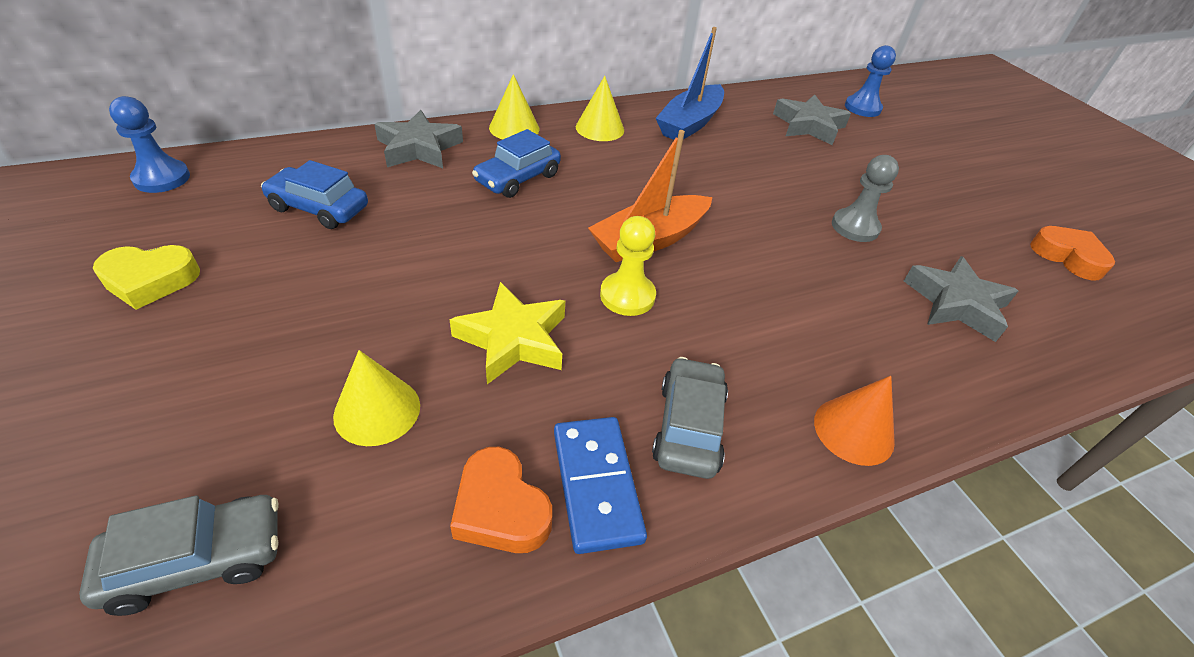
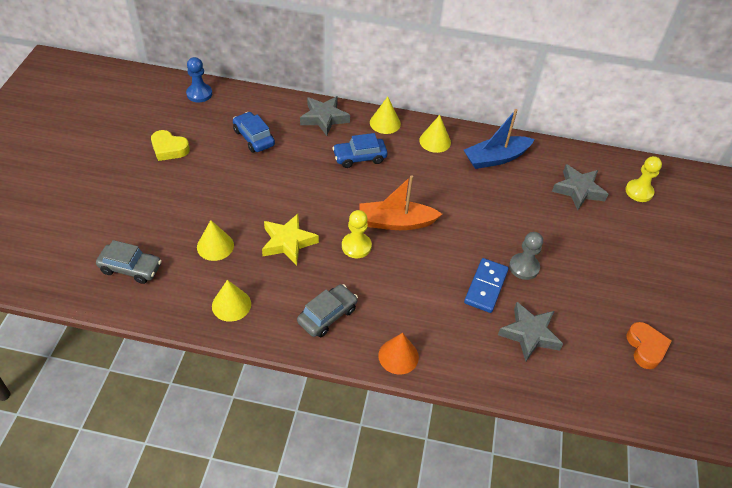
camera: 35 degrees right, 5 degrees up
orange heart [450,447,552,553] -> yellow cone [212,280,251,322]
blue domino [554,417,647,554] -> blue domino moved to [464,258,509,313]
blue pawn [845,45,896,117] -> yellow pawn [625,156,662,202]

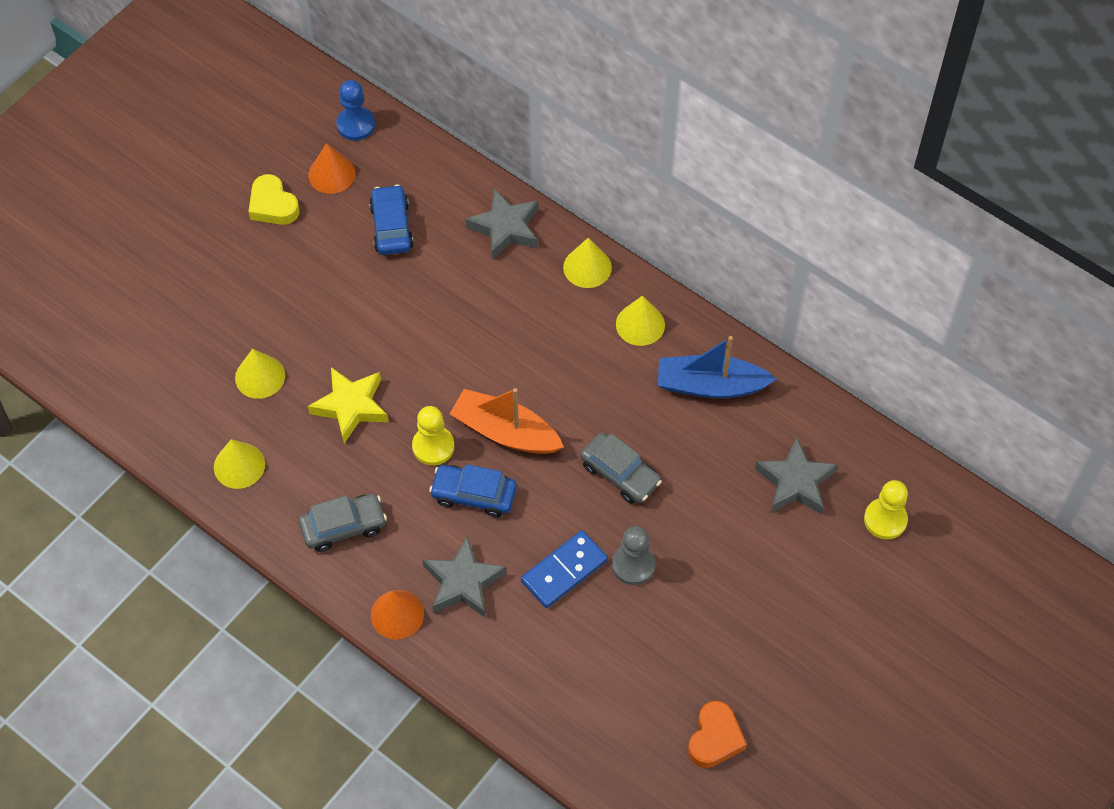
camera: 30 degrees right, 10 degrees up
grey car [96,240,162,284] -> grey car moved to [580,433,662,504]
blue car [332,133,388,168] -> blue car moved to [429,464,517,517]
grey star [498,302,563,361] -> grey star moved to [423,536,507,617]
none -> orange cone [308,143,356,194]

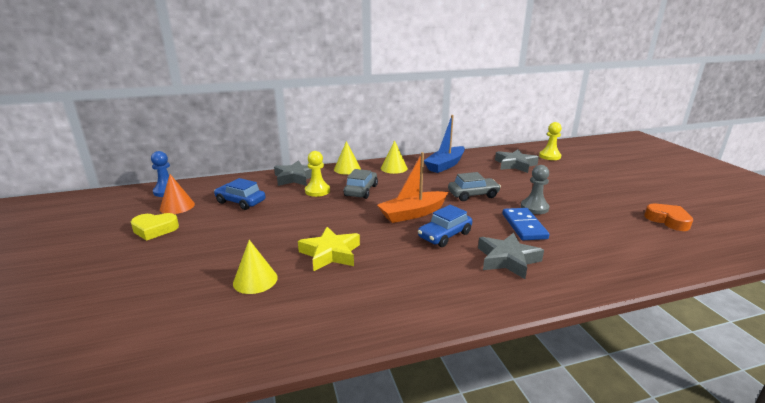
camera: 55 degrees left, 35 degrees down
yellow cone [214,439,265,489] -> none
grey car [299,494,387,552] -> grey car moved to [344,169,378,199]
orange cone [371,590,424,640] -> none
yellow pawn [412,406,454,465] -> yellow pawn moved to [305,151,330,197]

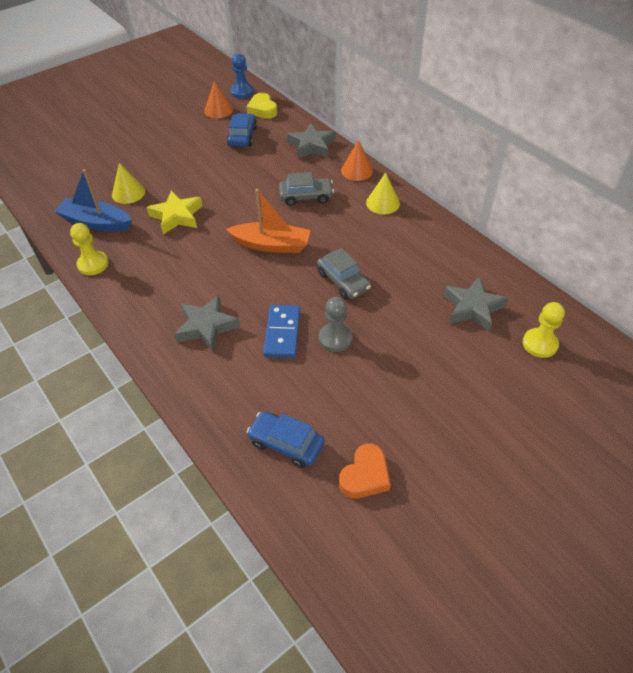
camera: 70 degrees right, 25 degrees up
yellow heart [131,213,179,241] -> yellow heart moved to [246,92,277,119]
yellow pawn [305,151,330,197] -> yellow pawn moved to [70,223,109,275]
yellow cone [334,141,361,175] -> orange cone [341,140,373,181]
orange boat [377,152,448,223] -> orange boat turned 150 degrees clockwise [226,189,311,253]
blue car [418,205,472,247] -> blue car moved to [247,411,325,468]
blue boat [424,115,465,173] -> blue boat moved to [54,169,132,231]
blue domino [503,208,549,240] -> blue domino turned 60 degrees counterclockwise [263,305,300,358]

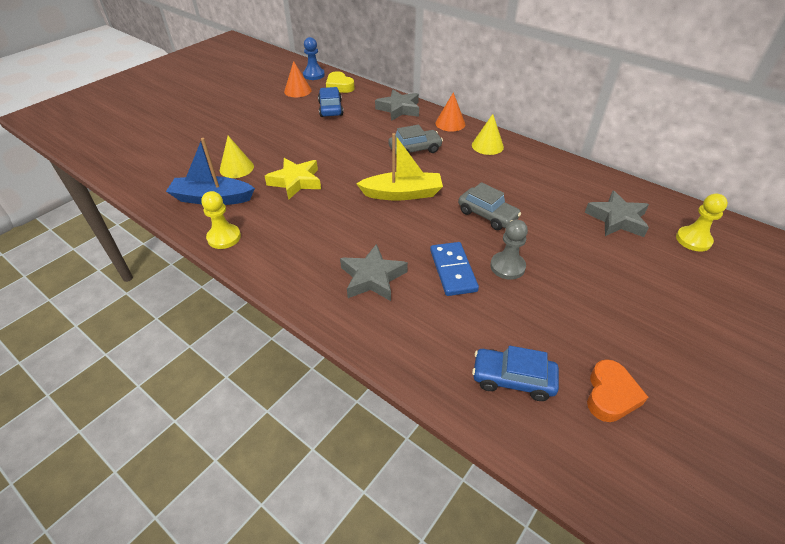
camera: 15 degrees left, 5 degrees down
orange boat [226,189,311,253] -> yellow boat [356,133,443,201]

